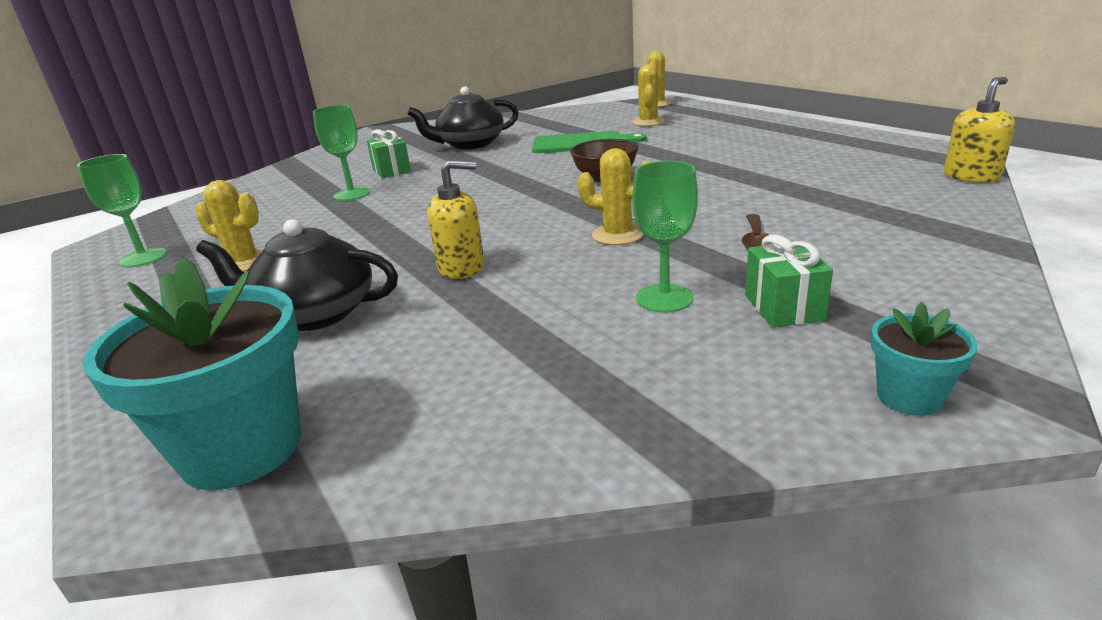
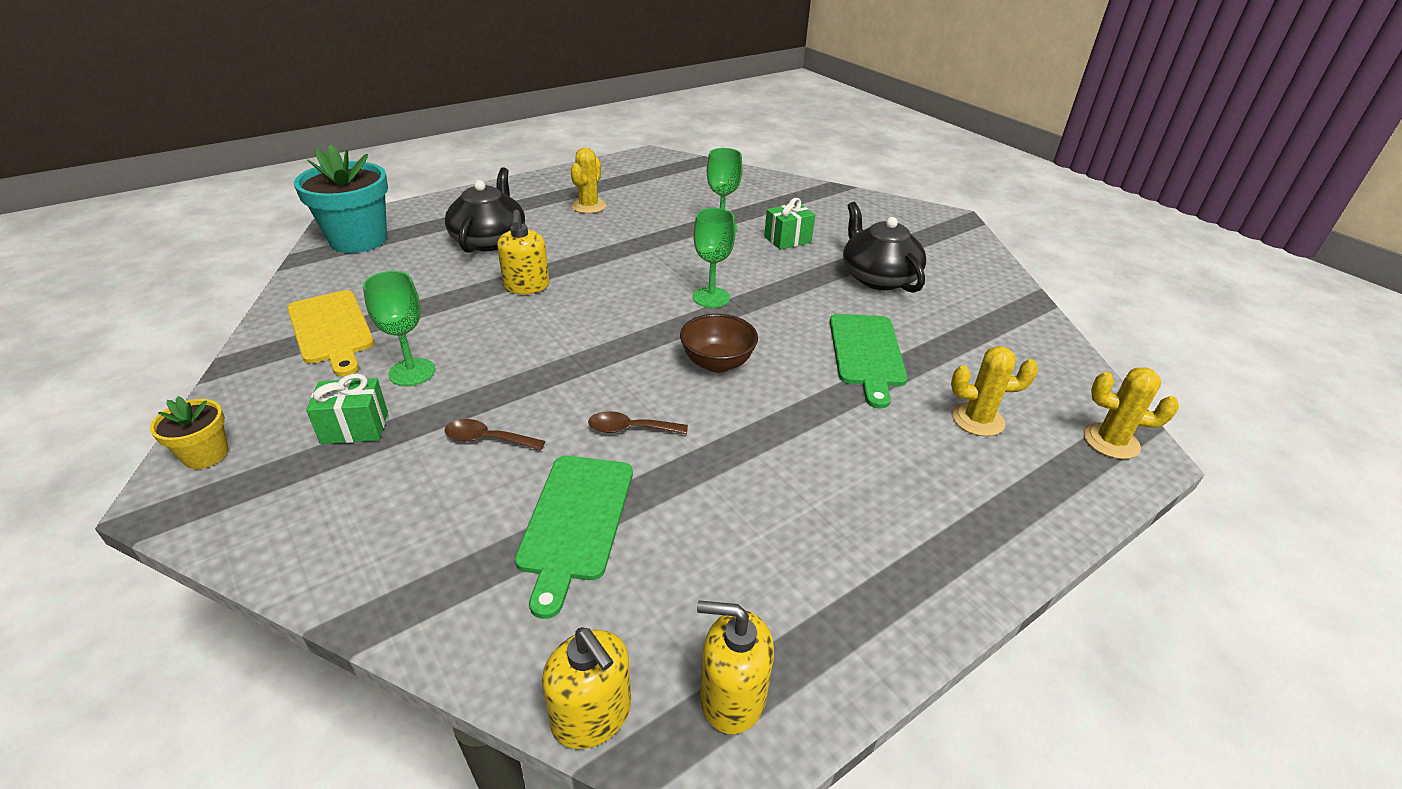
camera: 85 degrees right, 10 degrees up
green goblet [77,154,167,267] -> green goblet moved to [693,208,736,308]
yellow cactus [578,148,650,245] -> none
turquoise flower pot [871,302,978,416] -> yellow flower pot [150,396,228,469]
none -> yellow cutting board [287,290,374,376]
none -> green cutting board [515,456,633,619]
none -> brown spoon [588,411,688,434]
none -> yellow soap dispenser [697,600,774,734]

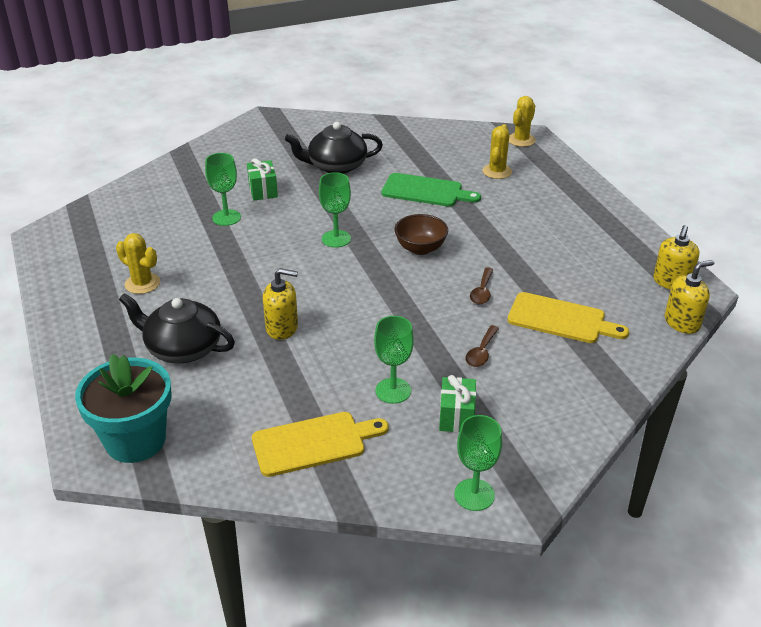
camera: 75 degrees left, 0 degrees up
yellow flower pot [150,396,228,469] -> green goblet [455,415,502,511]
green cutting board [515,456,633,619] -> yellow cutting board [507,292,629,343]

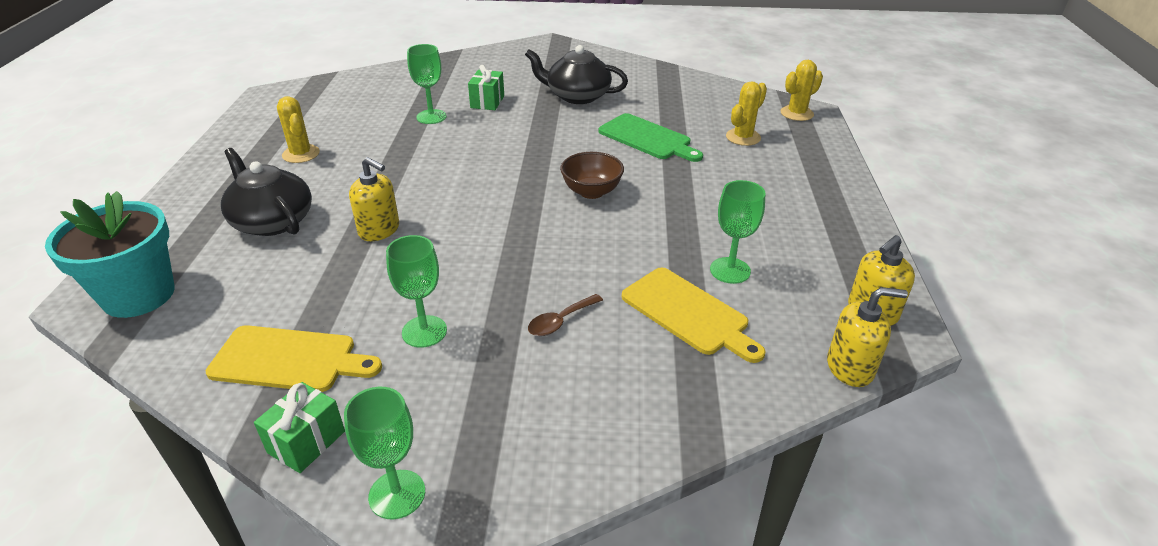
camera: 25 degrees right, 0 degrees up
green goblet [319,172,351,248] -> green goblet moved to [710,180,765,284]
green gift [439,375,476,433] -> green gift moved to [254,382,345,473]
brown spoon [470,267,493,305] -> none

